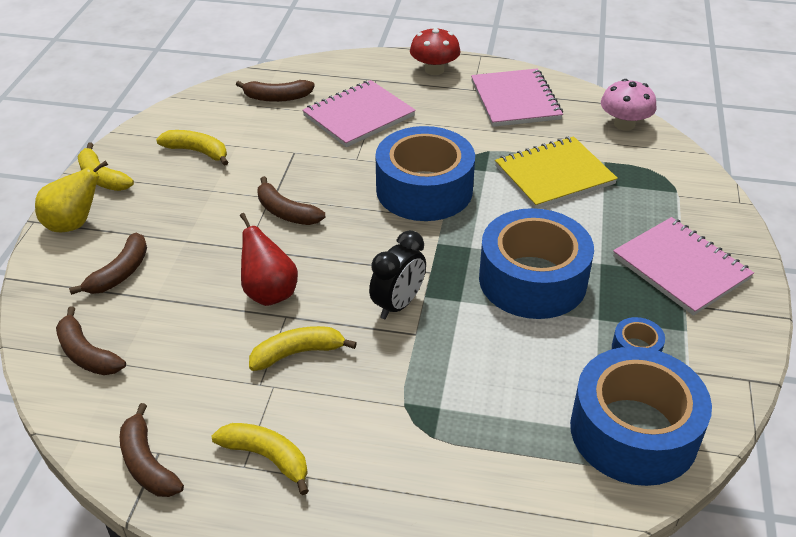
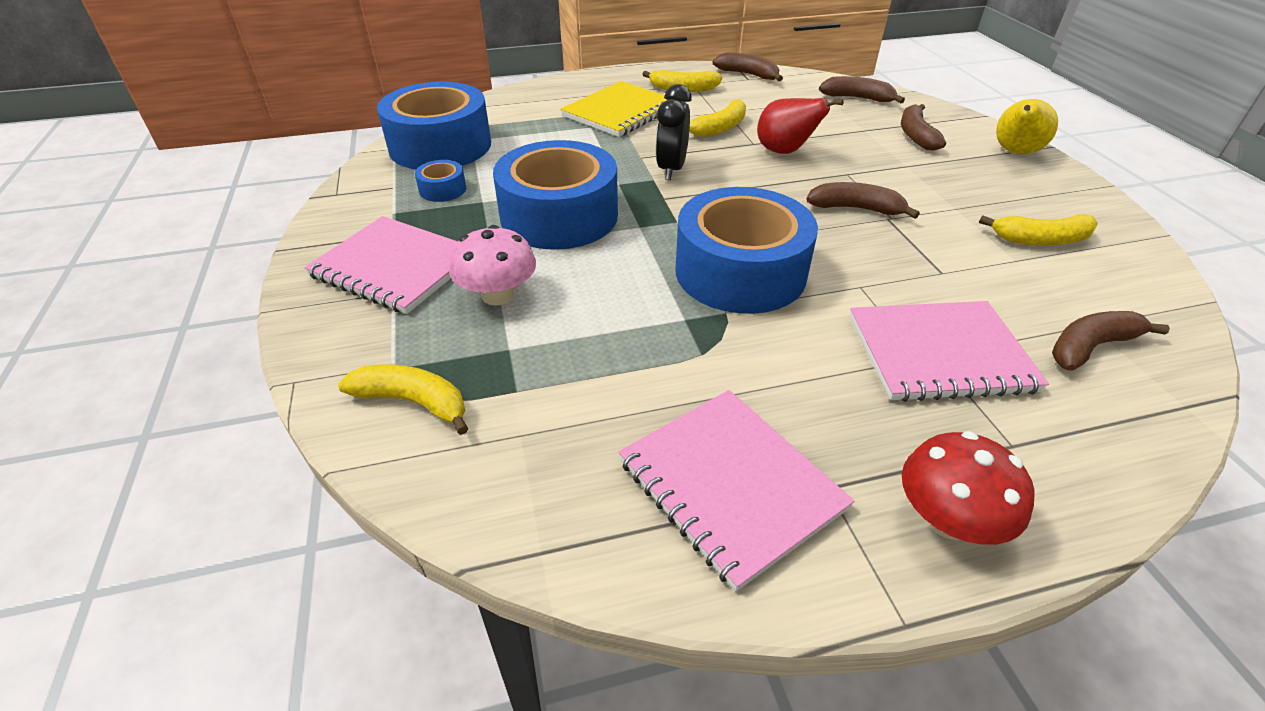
camera: 155 degrees right, 0 degrees up
yellow banana [77,142,134,191] -> yellow banana moved to [338,365,468,435]
pink notebook [302,80,416,147] -> pink notebook turned 60 degrees clockwise [849,301,1049,402]
yellow notebook [495,136,618,209] -> yellow notebook moved to [560,81,667,137]
pink mushroom [601,79,657,131] -> pink mushroom moved to [449,225,536,306]

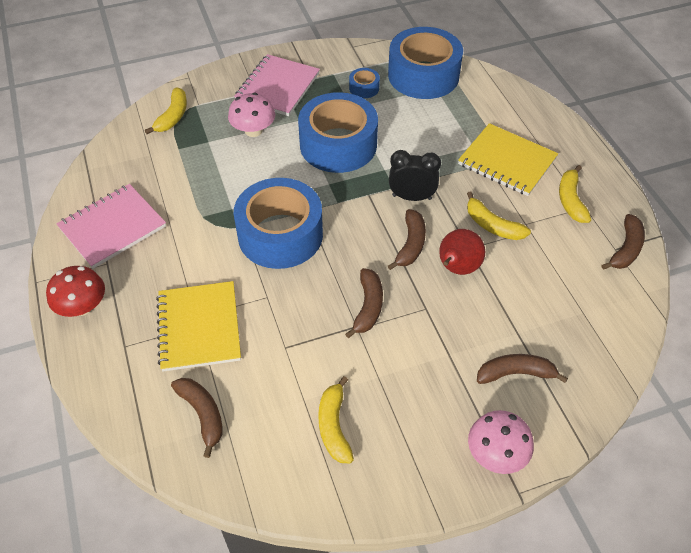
camera: 85 degrees right, 10 degrees up
brown banana [819,76,905,103] -> brown banana moved to [388,209,426,270]
pink notebook [849,301,1049,402] -> yellow notebook [156,281,241,371]
yellow pear [996,99,1058,154] -> pink mushroom [468,410,534,474]

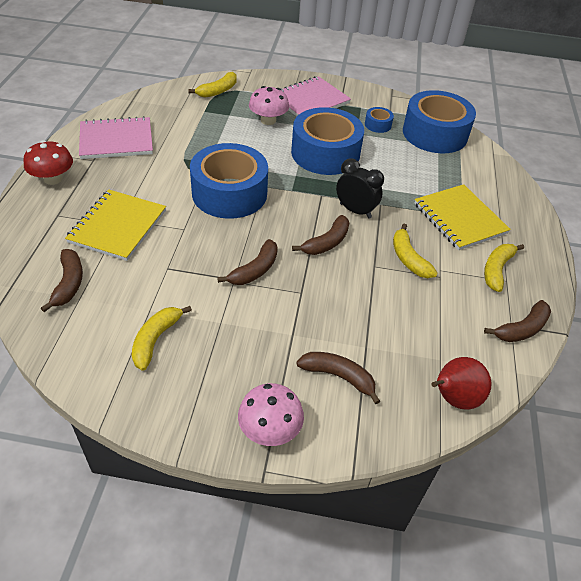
camera: 25 degrees right, 5 degrees down
red pear [439,229,485,275] -> red pear moved to [431,357,492,409]

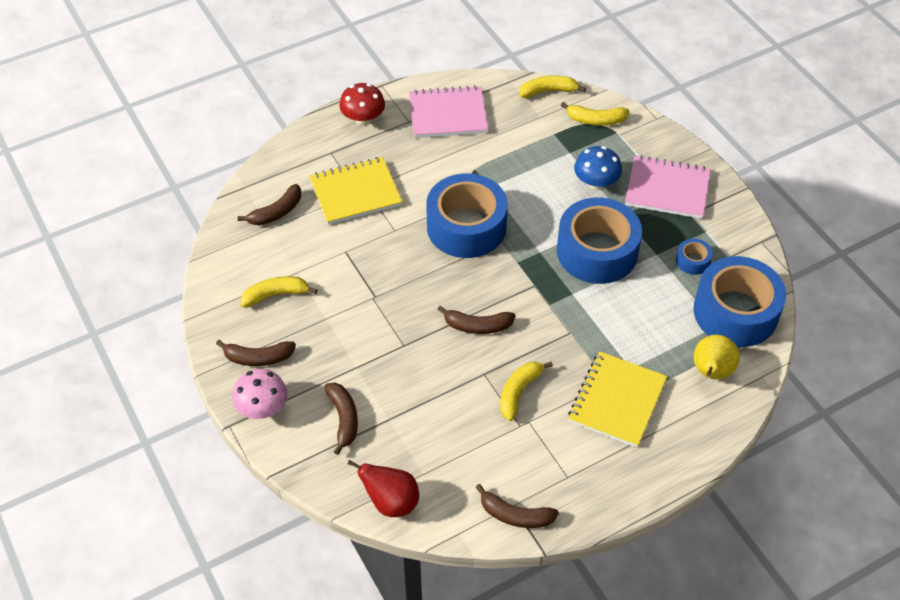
camera: 55 degrees right, 5 degrees up
pink notebook [79,116,153,159] -> pink notebook turned 45 degrees counterclockwise [409,85,488,138]
brown banana [217,239,278,285] -> brown banana moved to [216,340,296,366]
pink mushroom [249,86,289,125] -> blue mushroom [574,146,622,190]
black clock [336,158,384,219] -> none
yellow banana [484,244,524,292] -> yellow banana moved to [519,76,586,98]
none -> yellow pear [694,335,740,379]

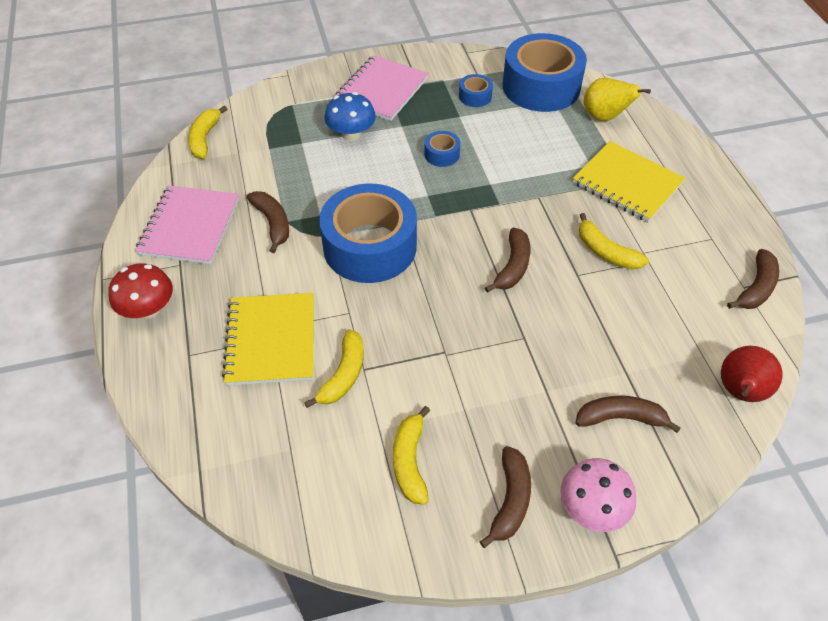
camera: 75 degrees left, 0 degrees up
brown banana [238,184,301,225] -> brown banana moved to [247,191,289,253]
blue tape [557,197,642,284] -> blue tape [424,131,460,167], size x0.42
yellow banana [561,102,629,126] -> yellow banana moved to [304,329,364,408]

